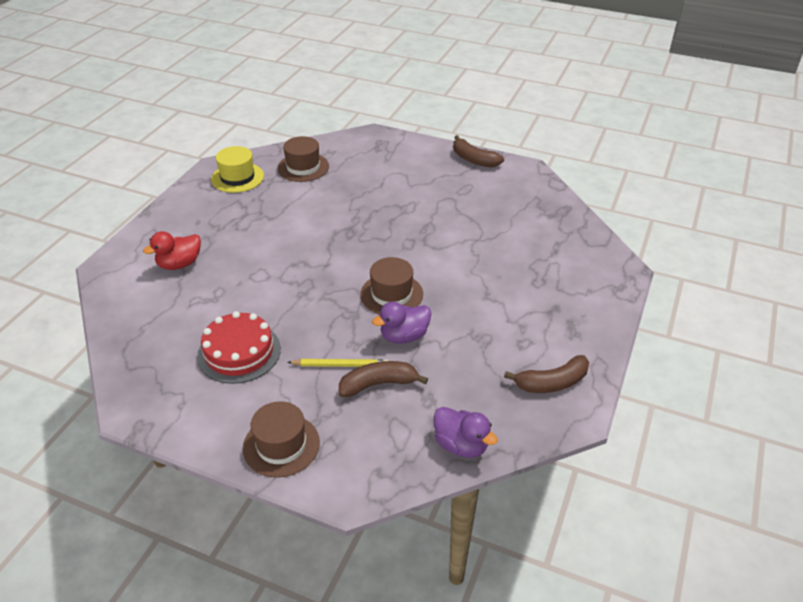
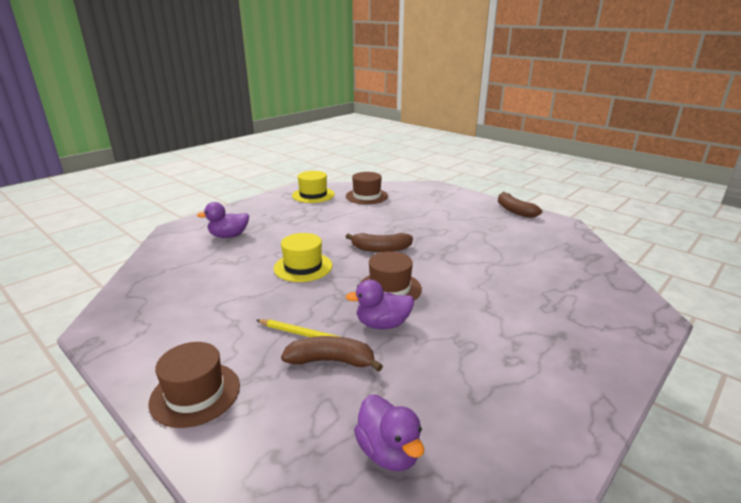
camera: 20 degrees right, 15 degrees down
red duck [143,231,201,270] -> purple duck [197,202,249,238]
red cake [197,311,281,384] -> none
brown banana [504,355,589,393] -> brown banana moved to [346,233,413,252]
none -> yellow hat [274,233,333,282]

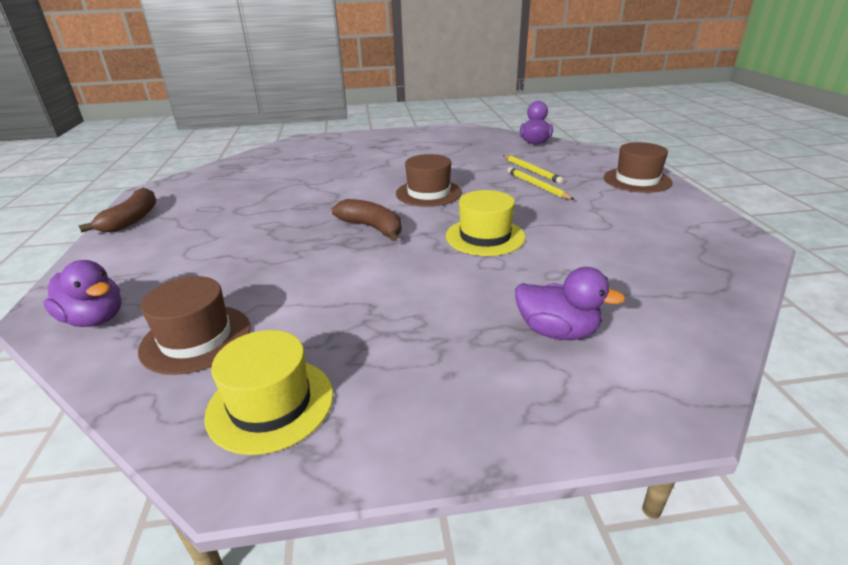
camera: 140 degrees left, 5 degrees up
brown banana [281,336,383,372] -> yellow pencil [503,155,564,184]
purple duck [346,280,414,329] -> purple duck moved to [43,260,122,327]

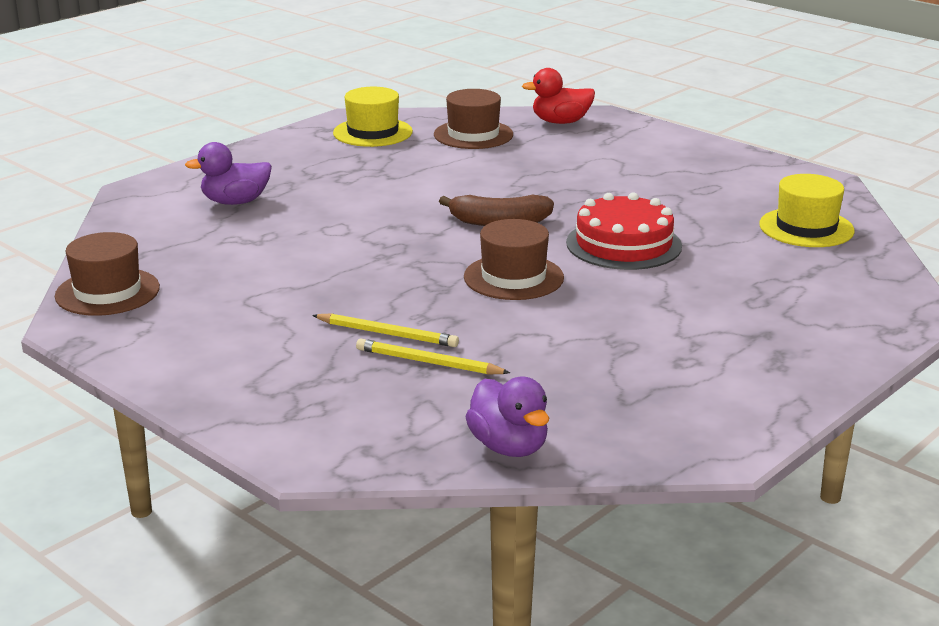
camera: 140 degrees right, 5 degrees down
purple duck [43,260,122,327] -> red duck [522,68,595,124]
brown banana [78,187,156,233] -> none
yellow hat [446,190,526,256] -> yellow hat moved to [759,174,855,247]
brown hat [604,142,673,193] -> brown hat moved to [55,232,160,316]
none -> red cake [566,192,682,270]

